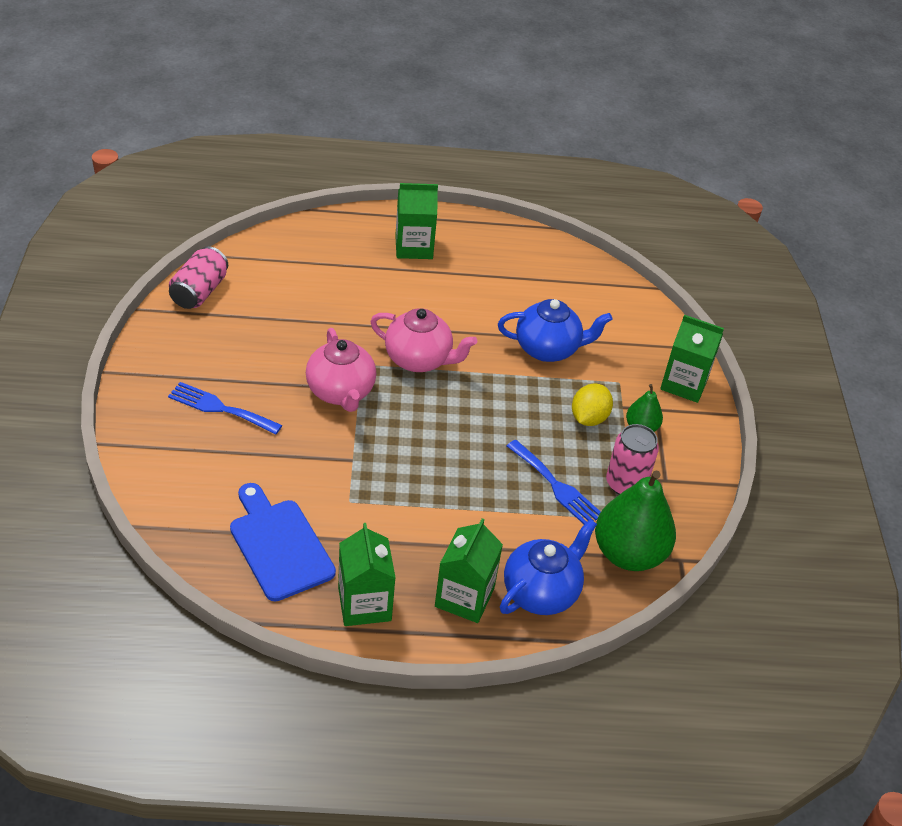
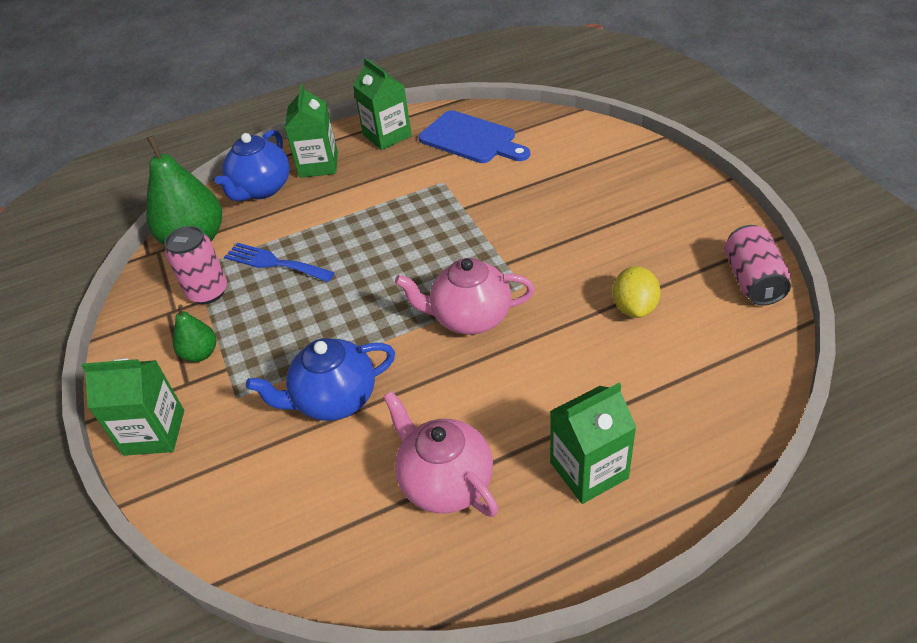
camera: 165 degrees right, 0 degrees up
blue fork [168,382,282,435] -> none
pink teapot [306,328,376,412] -> pink teapot moved to [383,391,498,517]
yellow lemon [572,384,613,426] -> yellow lemon moved to [613,266,661,318]

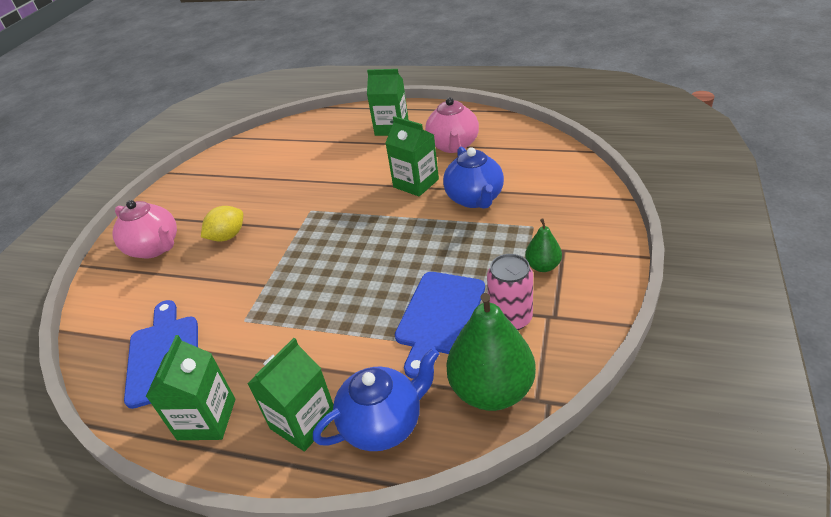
camera: 140 degrees left, 5 degrees down
green carton [81,358,184,456] -> green carton moved to [385,116,439,196]
blue fork [224,243,335,282] -> blue cutting board [395,272,485,379]
blue teapot [246,338,395,421] -> blue teapot turned 60 degrees clockwise [443,147,504,209]
pink teapot [395,258,535,335] -> pink teapot moved to [112,200,177,258]
yellow lemon [613,266,661,318] -> yellow lemon moved to [201,206,243,242]
pink can [724,225,791,306] -> none

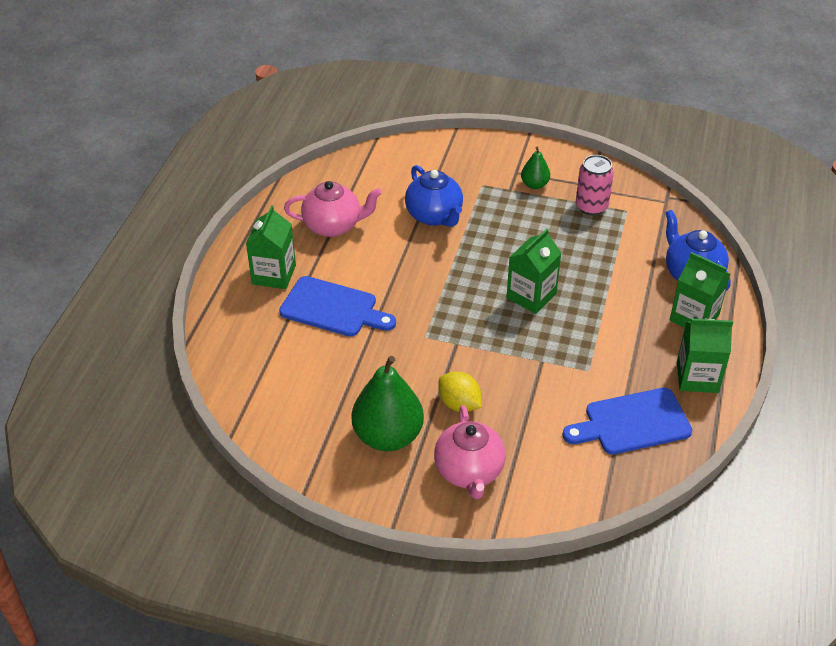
camera: 95 degrees left, 5 degrees up
pink teapot [112,200,177,258] -> pink teapot turned 135 degrees clockwise [434,405,506,499]
green carton [385,116,439,196] -> green carton moved to [506,229,561,314]
blue cutting board [395,272,485,379] -> blue cutting board moved to [279,276,396,337]
blue teapot [443,147,504,209] -> blue teapot turned 75 degrees clockwise [405,165,463,227]
green pear [446,293,536,411] -> green pear moved to [352,356,424,451]

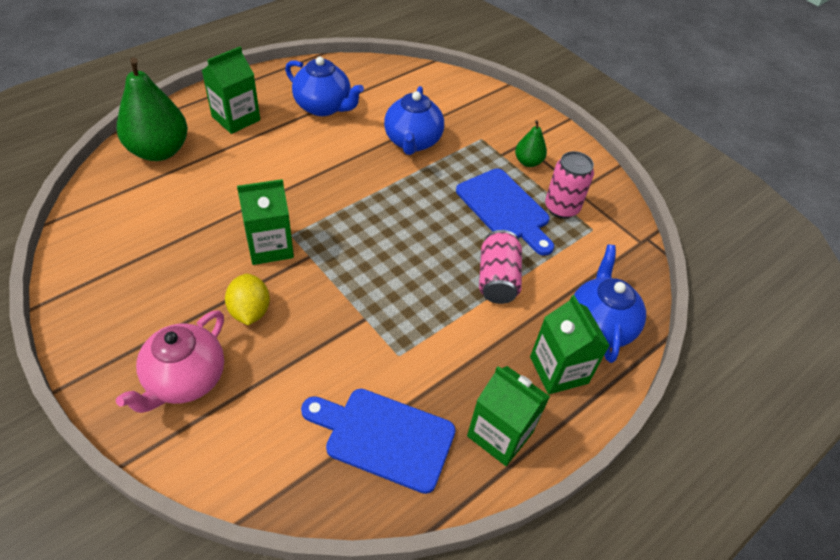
camera: 30 degrees right, 5 degrees up
blue cutting board [279,276,396,337] -> blue cutting board moved to [456,168,554,256]
pink teapot [284,181,382,237] -> blue teapot [285,57,364,116]
green pear [352,356,424,451] -> green pear moved to [117,58,188,161]
green carton [506,229,561,314] -> green carton moved to [237,179,294,265]
none -> pink can [479,230,522,304]

